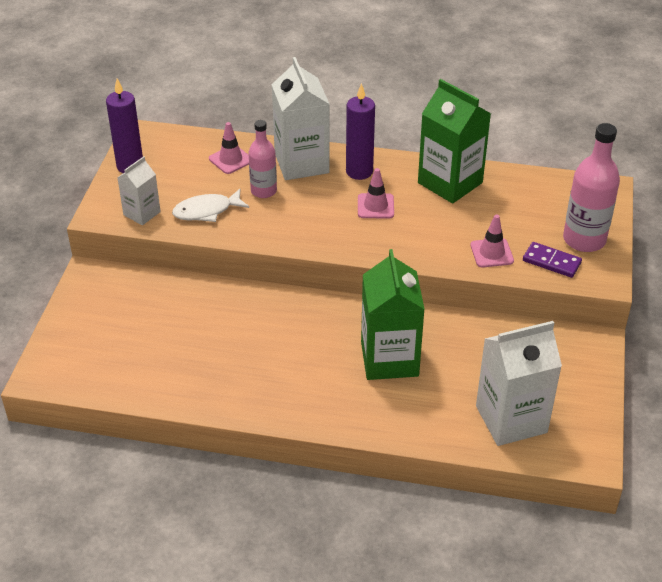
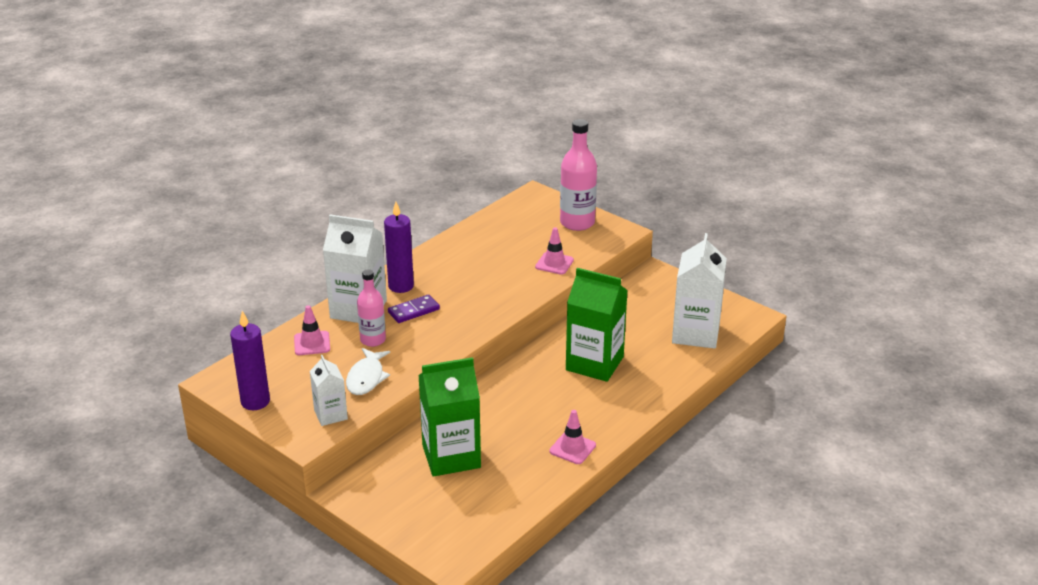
camera: 60 degrees left, 10 degrees down
pink traffic cone [358,168,394,218] -> pink traffic cone moved to [549,410,596,464]
green carton [418,79,491,204] -> green carton moved to [418,357,481,477]
purple domino [523,242,582,278] -> purple domino moved to [388,294,440,323]

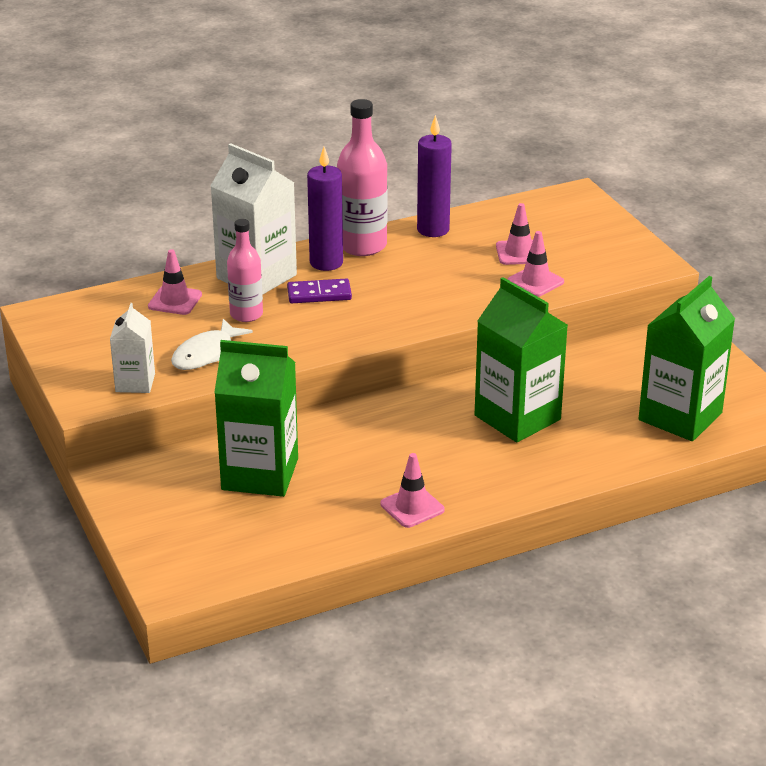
camera: 25 degrees right, 0 degrees up
purple candle [230,311,270,410] -> purple candle moved to [417,115,452,237]
pink bottle [560,119,597,231] -> pink bottle moved to [337,99,388,256]
white carton [672,233,727,349] -> green carton [638,276,735,441]
none -> pink traffic cone [496,203,533,265]

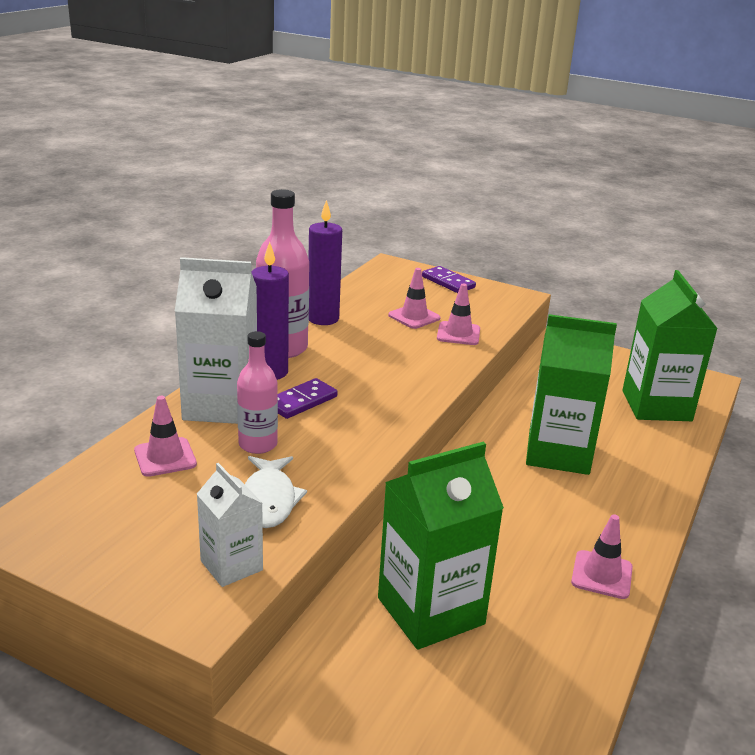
camera: 40 degrees left, 5 degrees down
none -> purple domino [422,266,476,293]

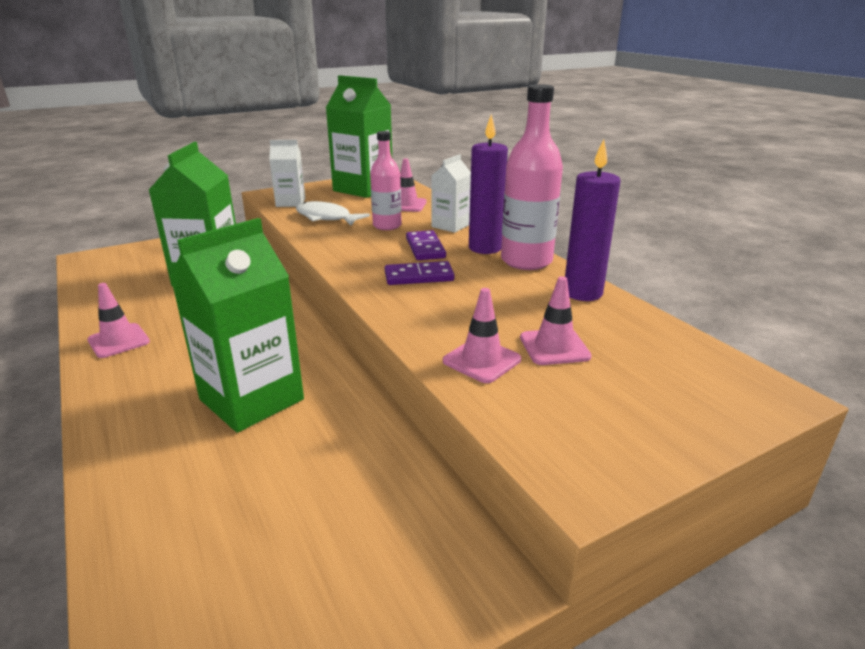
camera: 125 degrees right, 0 degrees up
white carton [175,257,257,424] -> white carton [431,154,471,233], size x0.55
purple domino [422,266,476,293] -> purple domino moved to [385,261,455,285]
green carton [622,270,718,421] -> green carton moved to [326,75,392,198]

